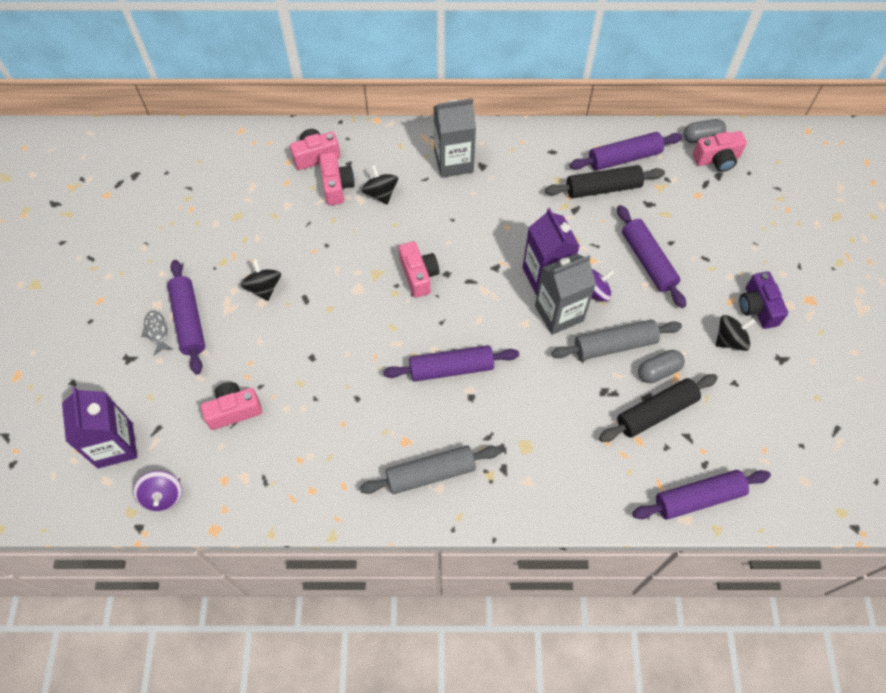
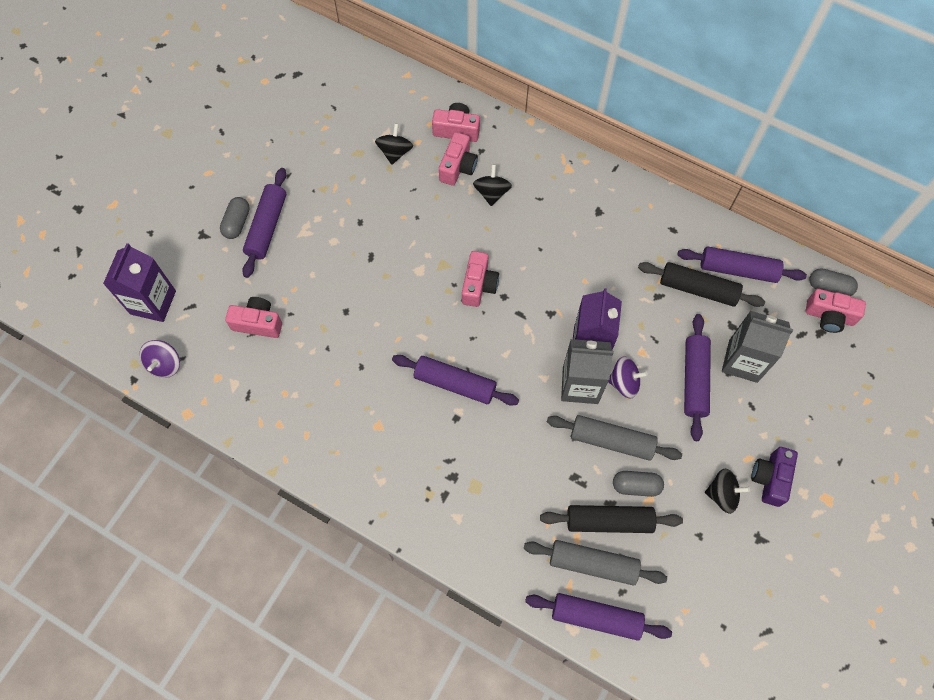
camera: 30 degrees right, 5 degrees up
grey fish [141,310,172,356] -> grey capsule [220,197,250,239]
black spinning top [241,259,281,301] -> black spinning top moved to [375,123,413,165]
grey rolling pin [360,445,501,494] -> grey rolling pin moved to [524,540,667,586]
grey carton [434,98,476,178] -> grey carton moved to [722,311,794,383]

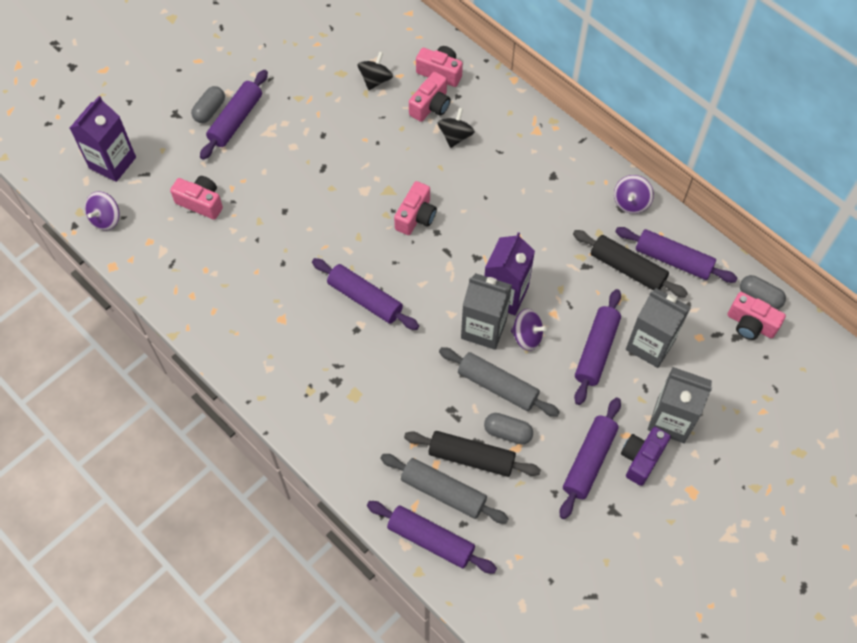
camera: 15 degrees right, 5 degrees down
black spinning top [705,468,750,514] -> purple rolling pin [560,398,621,519]
none -> purple spinning top [614,175,654,214]
none -> grey carton [648,367,712,443]

